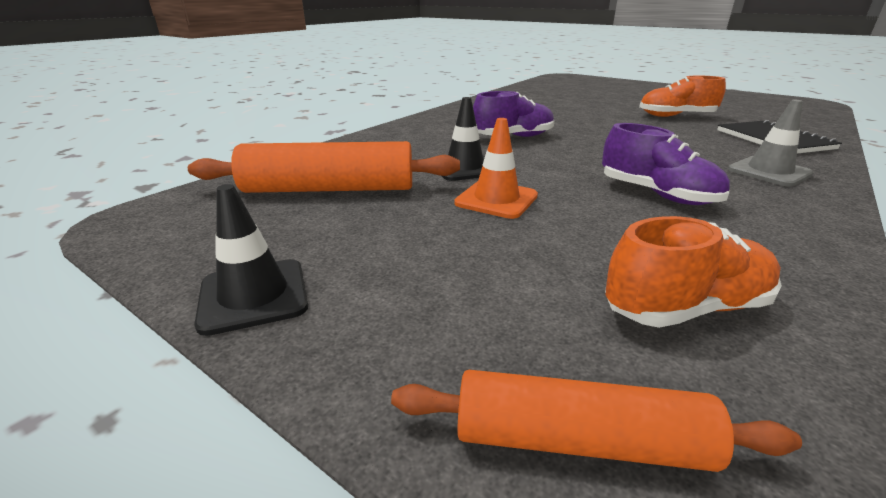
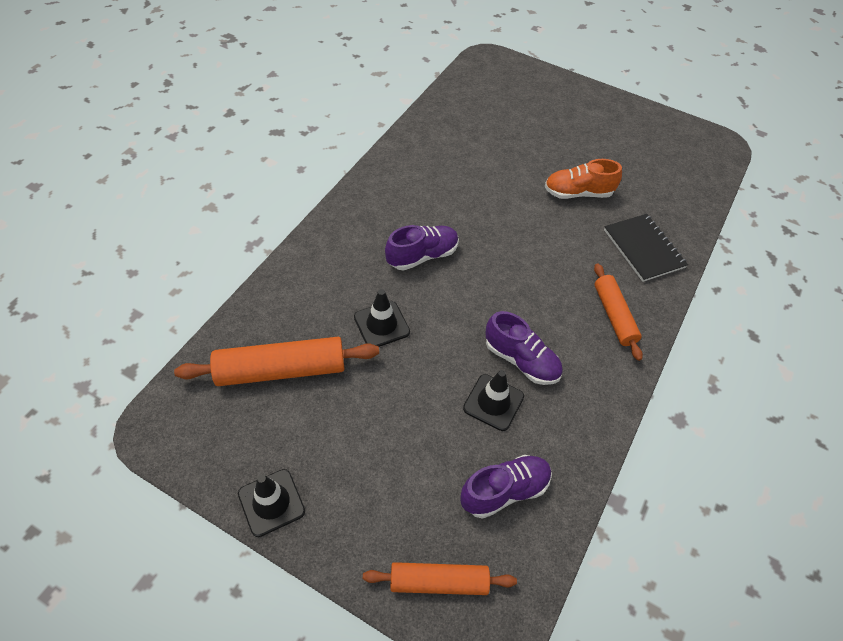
camera: 10 degrees left, 25 degrees up
orange traffic cone [454,118,538,219] -> none
orange shoe [605,216,782,328] -> purple shoe [460,455,552,519]
grey traffic cone [728,100,814,186] -> orange rolling pin [594,263,643,361]
none -> black traffic cone [463,370,524,431]

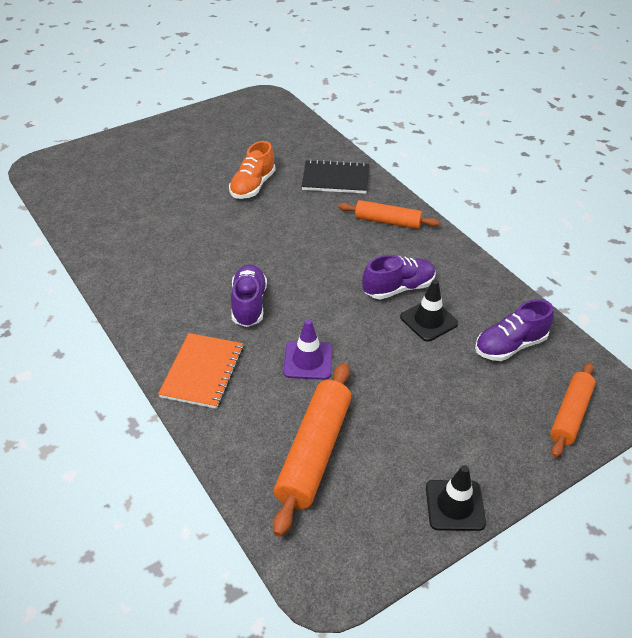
camera: 60 degrees left, 10 degrees down
black traffic cone [354,289,410,347] -> purple traffic cone [283,319,332,380]
purple shoe [460,455,552,519] -> purple shoe turned 120 degrees counterclockwise [475,299,554,361]
none -> orange notebook [158,333,244,409]

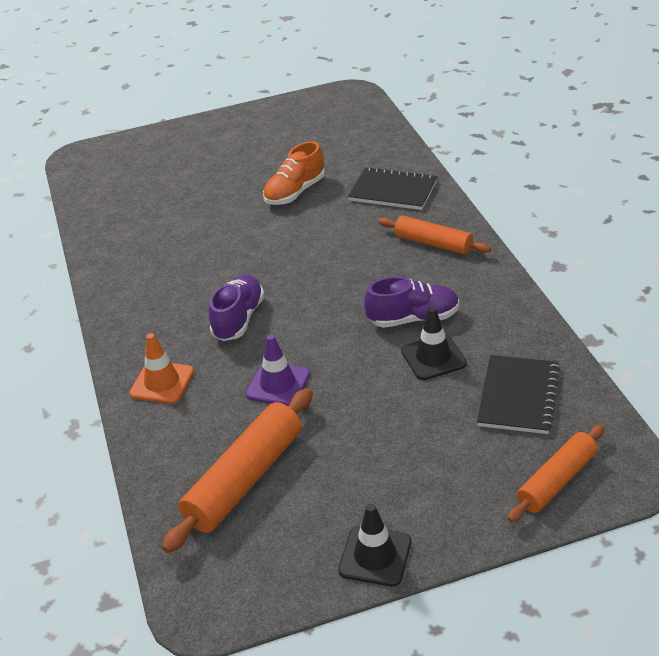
camera: 20 degrees right, 5 degrees down
orange notebook [158,333,244,409] -> orange traffic cone [129,333,194,404]
purple shoe [475,299,554,361] -> black notebook [477,355,560,434]

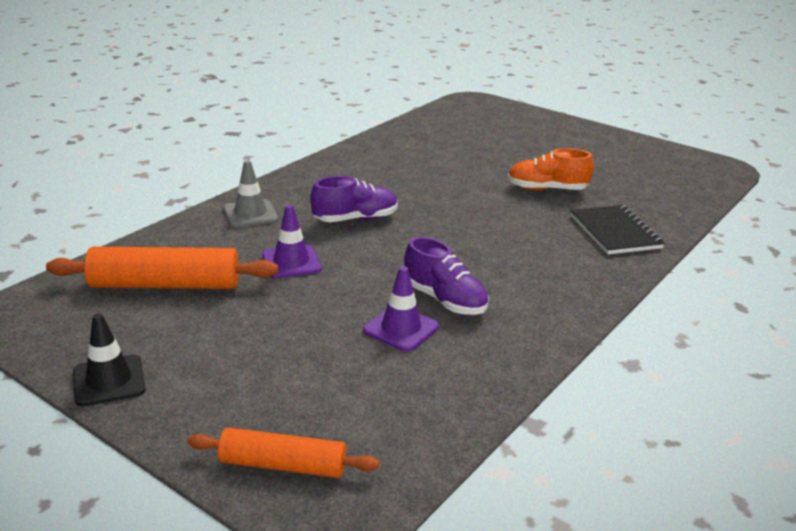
camera: 50 degrees right, 10 degrees down
orange traffic cone [129,333,194,404] -> grey traffic cone [224,160,278,227]
orange rolling pin [378,215,491,255] -> none
black traffic cone [401,307,467,380] -> purple traffic cone [363,266,439,352]
black notebook [477,355,560,434] -> none

